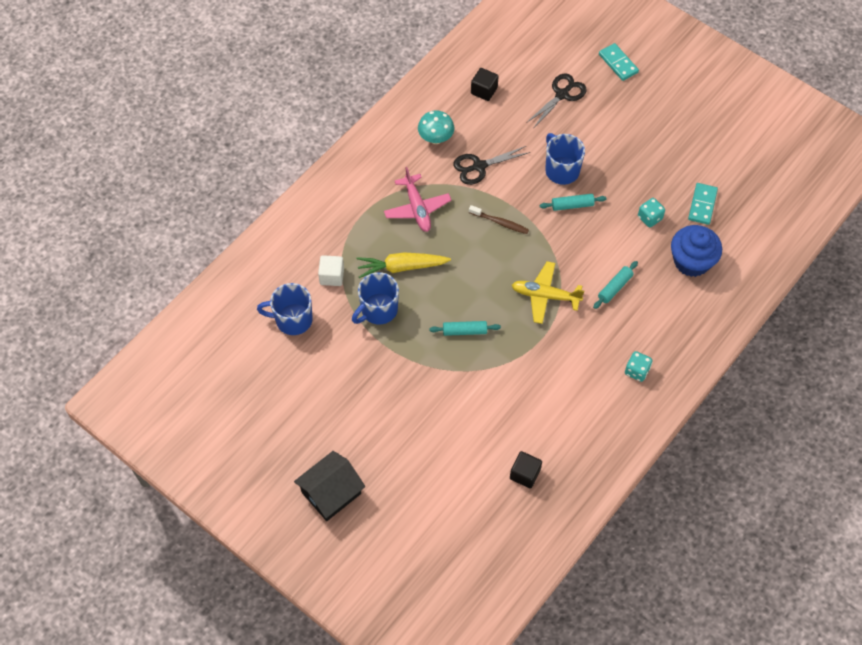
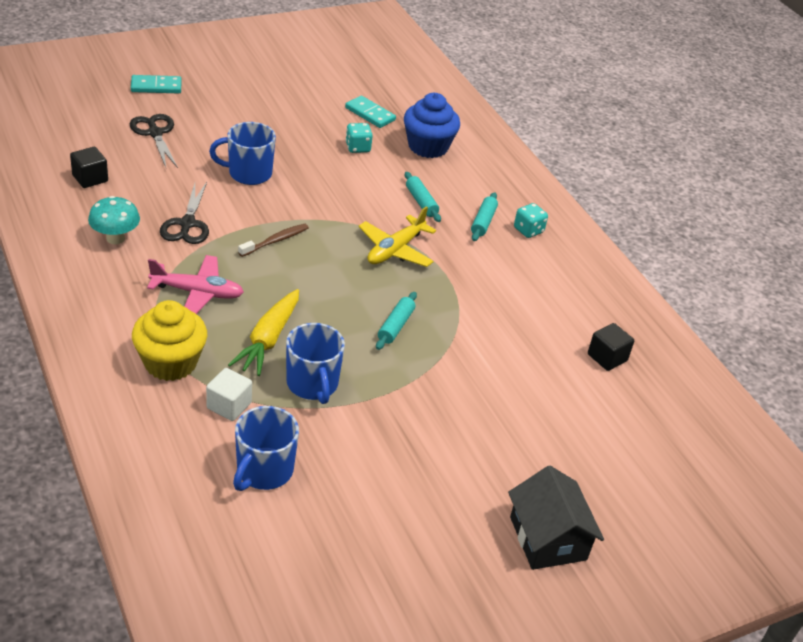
camera: 70 degrees left, 20 degrees down
turquoise rolling pin [540,194,607,211] -> turquoise rolling pin moved to [471,192,498,241]
none -> yellow cupcake [132,300,207,381]

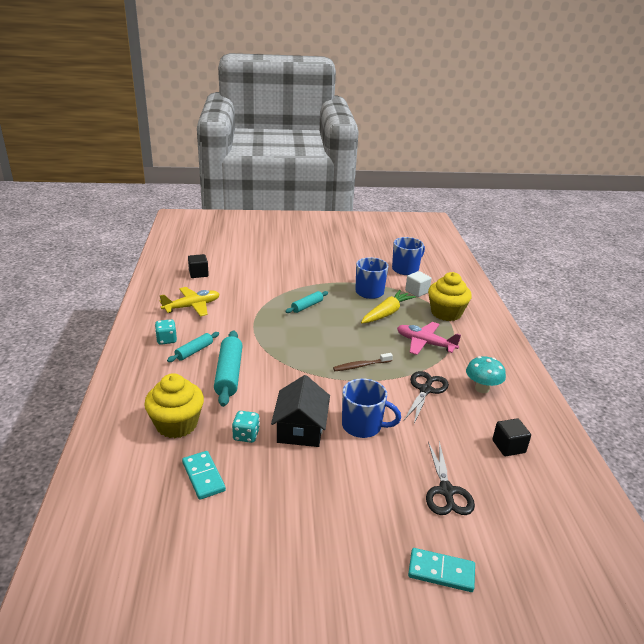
camera: 155 degrees left, 10 degrees down
yellow plane [358,206,436,267] -> yellow plane moved to [159,287,220,317]
blue cupcake [404,93,460,158] -> yellow cupcake [144,373,204,438]
turquoise rolling pin [405,172,441,222] -> turquoise rolling pin [214,330,243,407], size x1.73
black house [508,466,604,570] -> black house moved to [271,375,330,447]

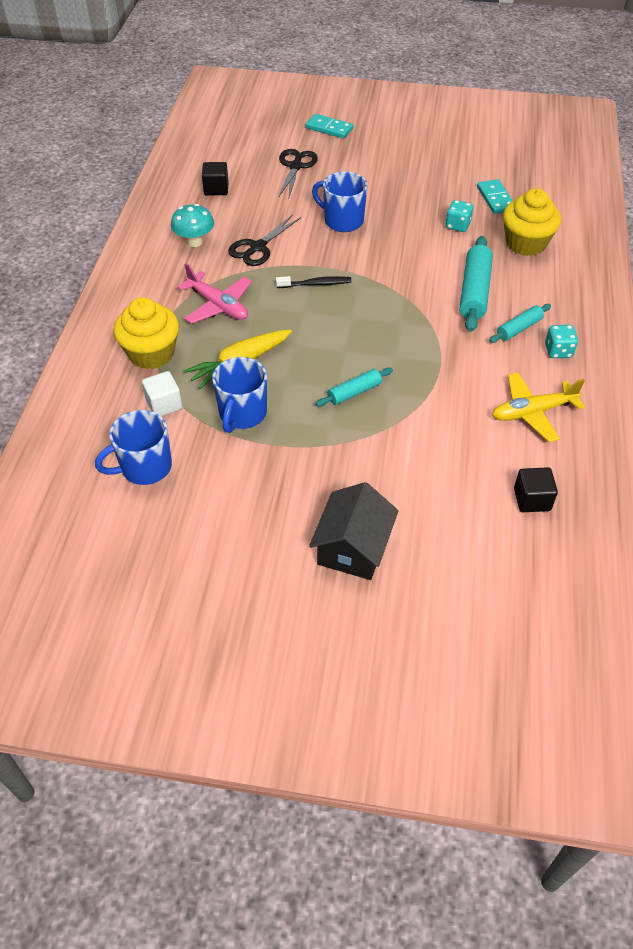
camera: 165 degrees left, 20 degrees up
black house [271,375,330,447] -> black house moved to [309,482,398,580]
brown toothbrush [333,353,393,371] -> black toothbrush [276,276,352,288]

